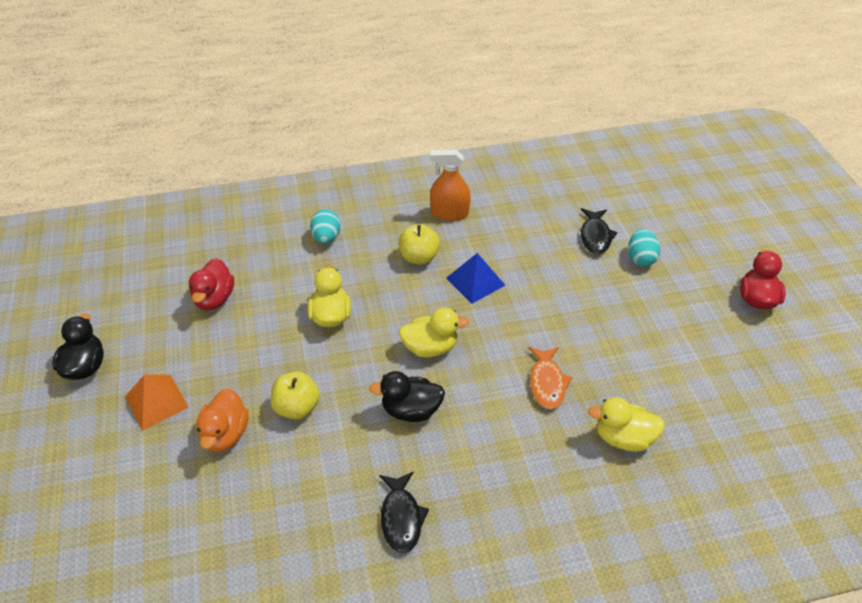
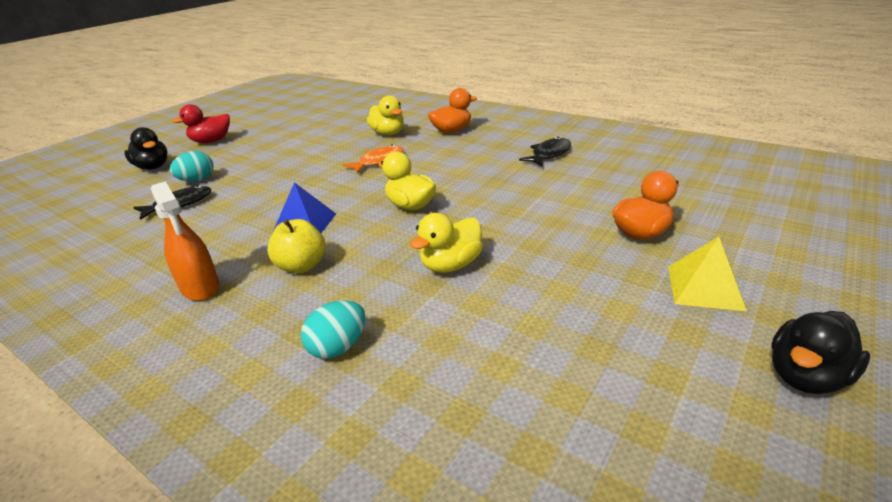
camera: 130 degrees left, 15 degrees down
orange pyramid [125,374,189,431] -> yellow pyramid [668,237,747,311]
red duck [189,258,234,310] -> none
yellow apple [270,372,320,419] -> none
black duck [369,371,445,422] -> black duck moved to [124,127,168,170]
none -> orange duck [428,88,477,133]

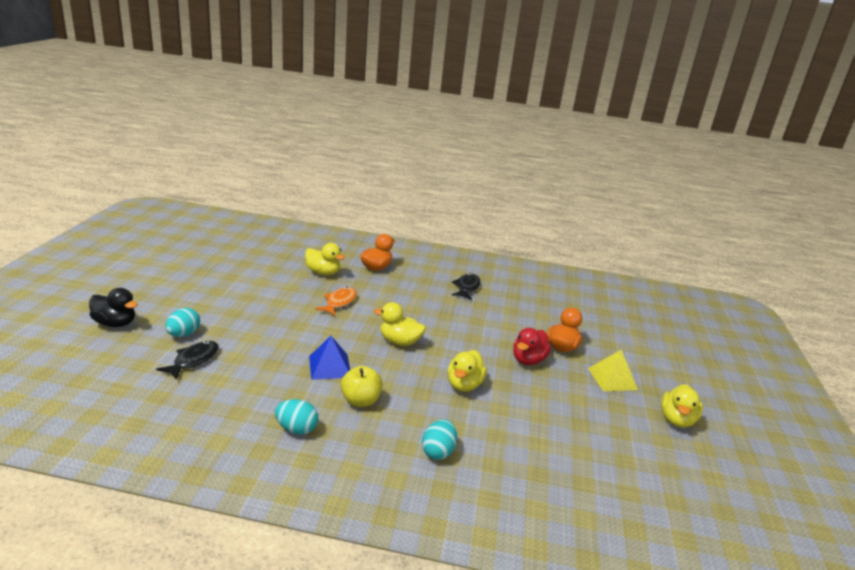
camera: 30 degrees left, 5 degrees down
orange spray bottle [151,181,219,301] -> turquoise egg [275,399,318,435]
red duck [172,104,230,143] -> red duck moved to [513,328,551,365]
black duck [771,311,870,394] -> yellow duck [661,384,703,428]

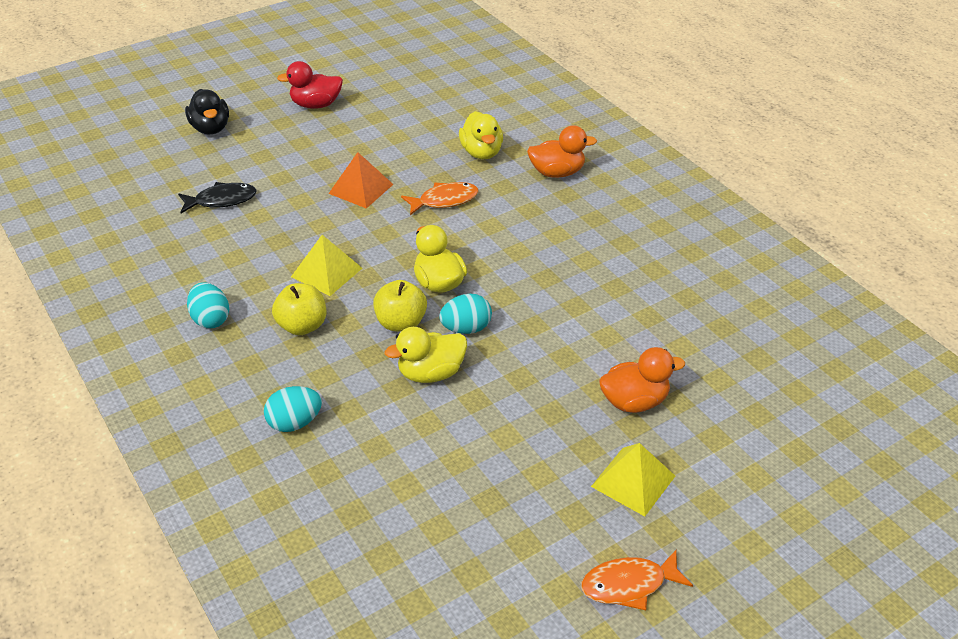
camera: 50 degrees right, 15 degrees up
turquoise egg [165,308,200,337] -> turquoise egg moved to [439,294,492,334]
blue pyramid [309,336,350,380] -> yellow pyramid [291,235,363,296]
black fish [452,273,481,300] -> none
red duck [513,328,551,365] -> red duck moved to [277,61,343,109]
yellow duck [661,384,703,428] -> orange fish [581,550,693,610]
none -> orange pyramid [329,152,394,209]
none -> yellow apple [373,280,427,332]

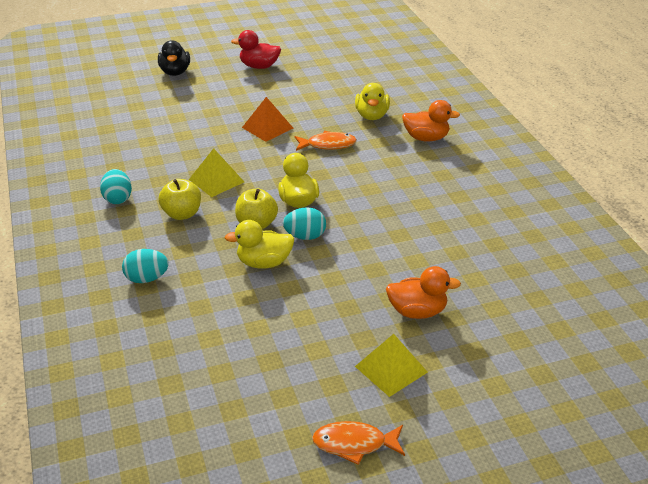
camera: 15 degrees right, 5 degrees down
black fish [178,182,257,213] -> none

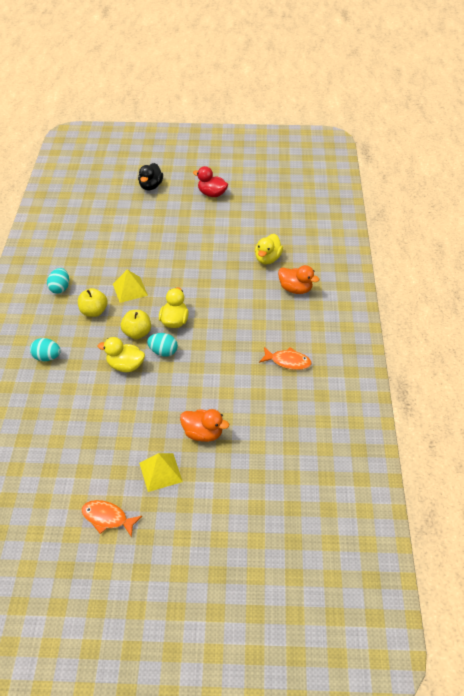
camera: 20 degrees right, 10 degrees up
orange pyramid [242,97,293,142] -> none
orange fish [295,131,357,151] -> orange fish moved to [259,347,312,370]

